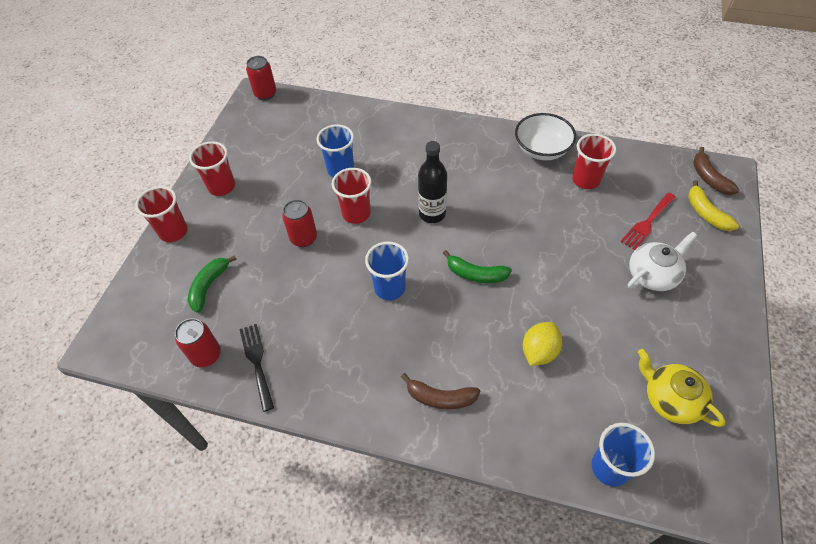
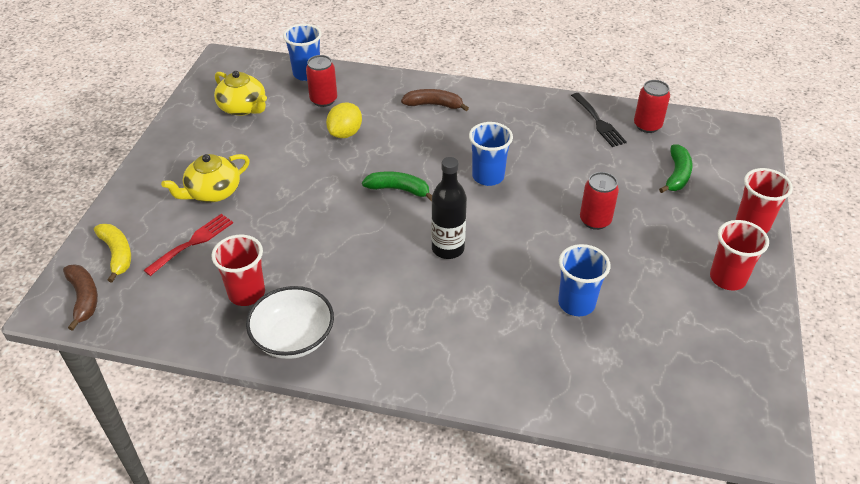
camera: 175 degrees right, 10 degrees down
red can [246,56,276,100] -> red can moved to [306,55,337,107]
red cup [332,168,372,224] -> none
white teapot [628,232,697,291] -> yellow teapot [161,154,250,203]

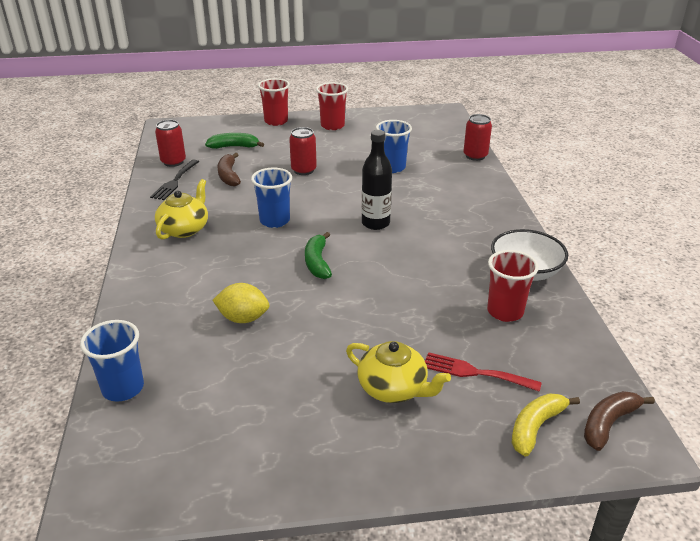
camera: 110 degrees left, 10 degrees down
yellow teapot [214,71,267,116] -> yellow teapot moved to [155,179,208,240]
red can [306,55,337,107] -> red can moved to [464,114,492,161]
brown banana [401,89,469,111] -> brown banana moved to [217,153,241,186]
black fork [571,93,627,147] -> black fork turned 150 degrees clockwise [150,160,199,200]

